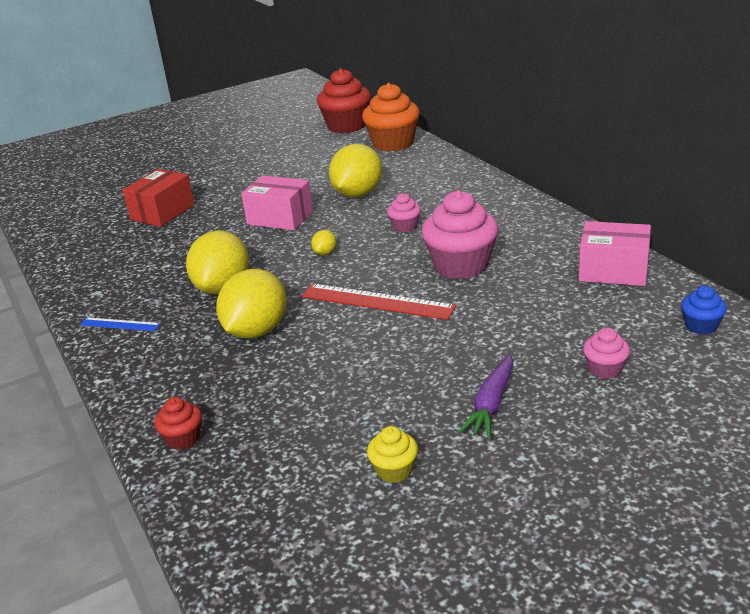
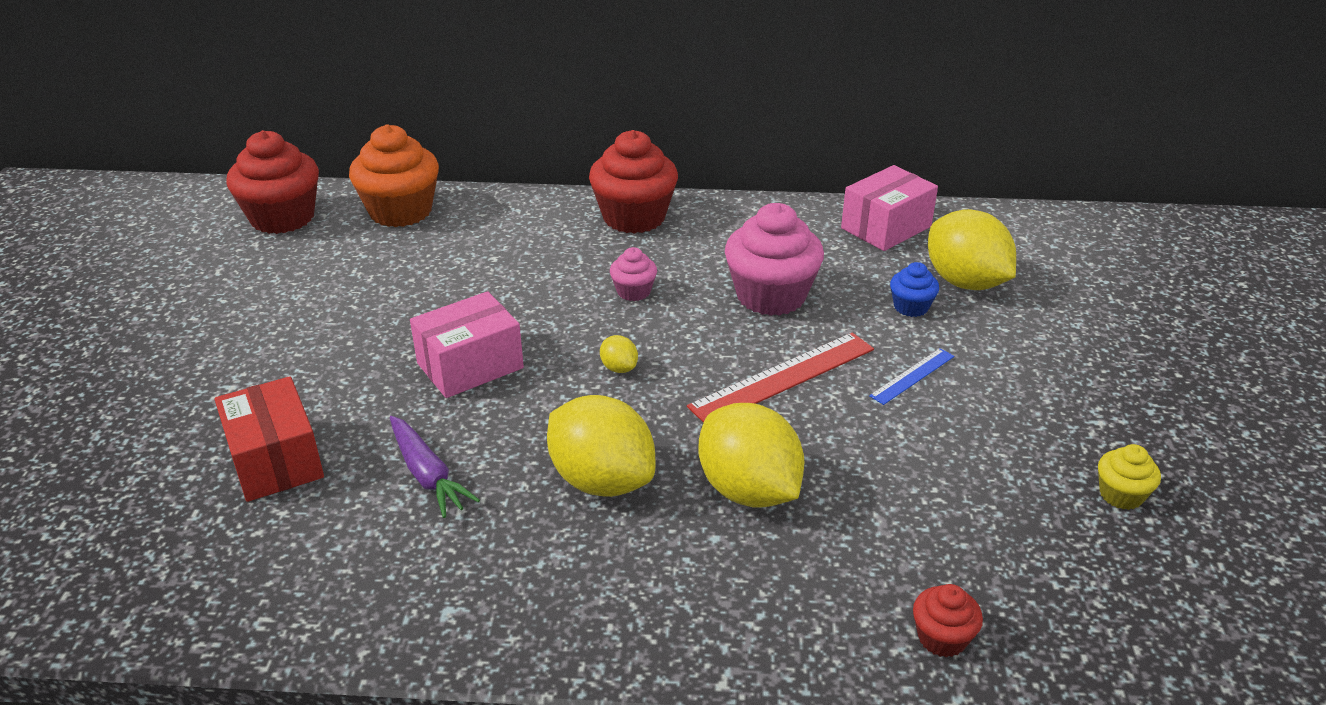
camera: 60 degrees left, 5 degrees up
blue ruler [80,317,161,331] -> blue ruler moved to [869,348,954,405]
yellow lemon [329,144,382,197] -> yellow lemon moved to [928,209,1016,290]
purple carrot [458,355,513,439] -> purple carrot moved to [390,416,480,518]
pink cupcake [583,328,630,379] -> none
blue cupcake [681,286,727,335] -> blue cupcake moved to [890,262,939,317]
none -> red cupcake [589,130,678,234]

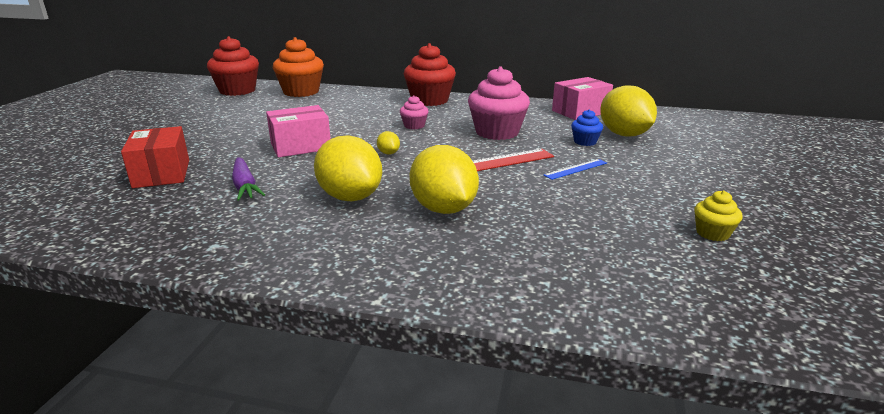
camera: 10 degrees right, 10 degrees down
red cupcake [913,584,983,657] -> none

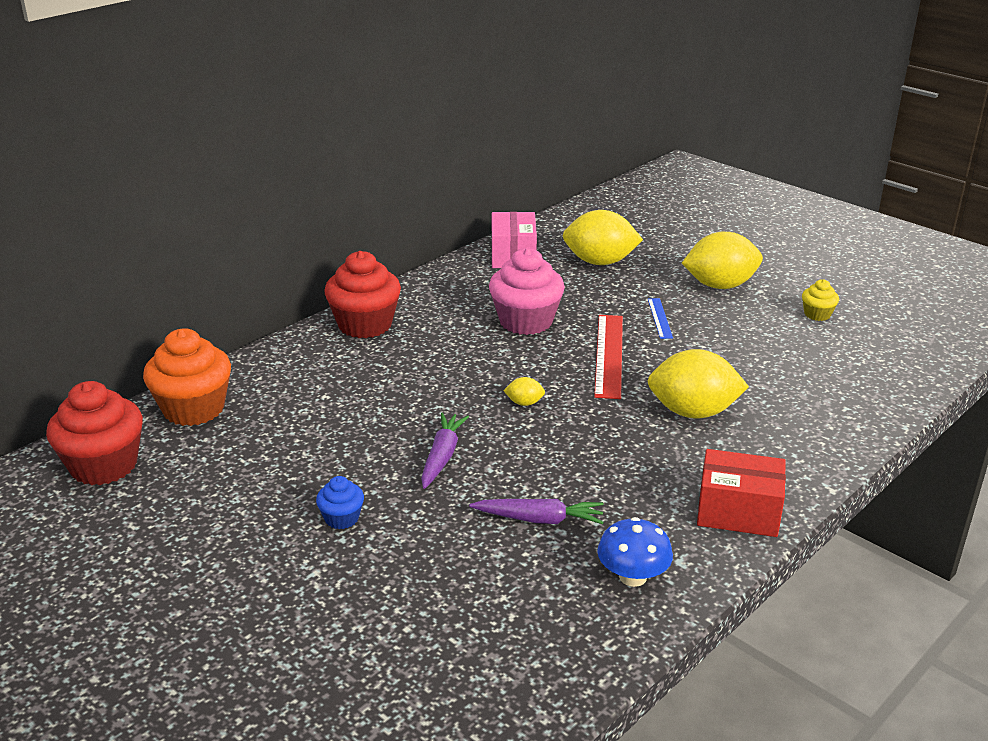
camera: 60 degrees left, 5 degrees up
red box [121,126,189,188] -> red box moved to [697,449,786,537]
pink box [266,105,331,158] -> purple carrot [421,412,469,489]
yellow lemon [314,135,382,201] -> yellow lemon moved to [682,232,763,289]
pink cupcake [400,95,429,129] -> none
blue cupcake [571,109,603,146] -> blue cupcake moved to [316,476,364,529]
none -> blue mushroom [597,517,673,587]

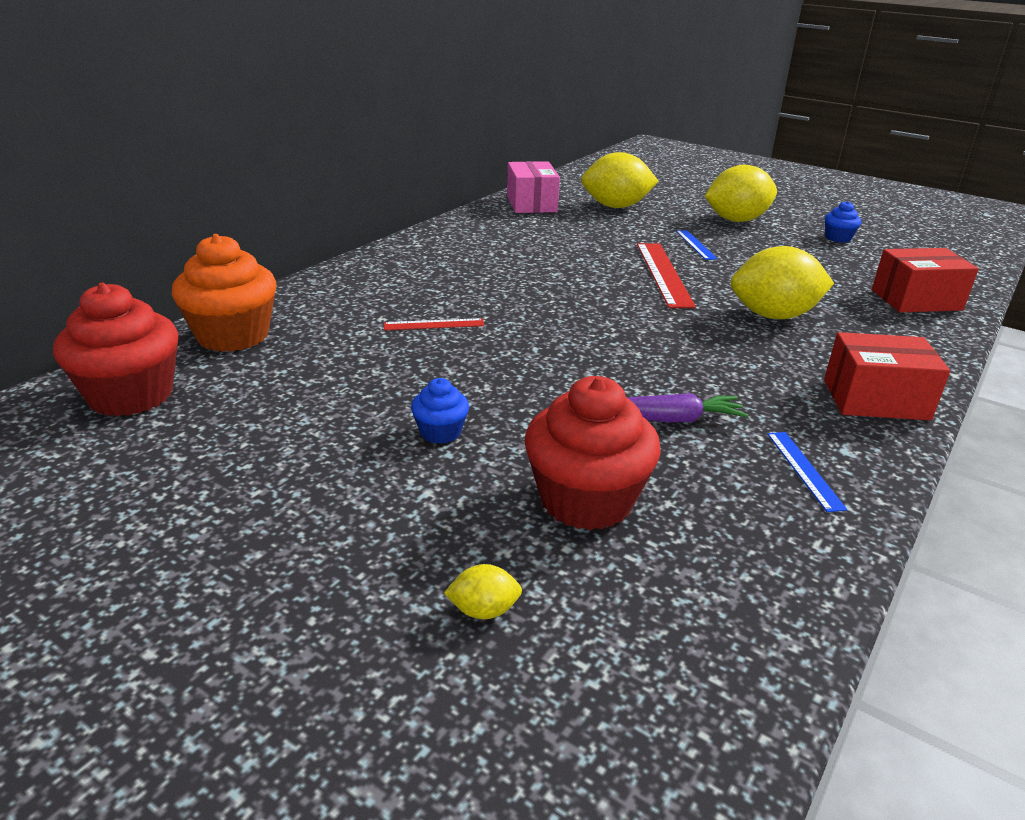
camera: 10 degrees left, 0 degrees up
red cupcake [324,251,401,338] -> red cupcake moved to [524,376,661,530]
purple carrot [421,412,469,489] -> none
pink cupcake [489,248,565,335] -> none
yellow lemon [503,377,545,406] -> yellow lemon moved to [444,564,522,619]
blue mushroom [597,517,673,587] -> blue ruler [767,432,847,512]
yellow cupcake [802,279,839,321] -> blue cupcake [825,201,861,243]
none -> red ruler [384,318,485,330]
none -> red box [872,248,979,312]

